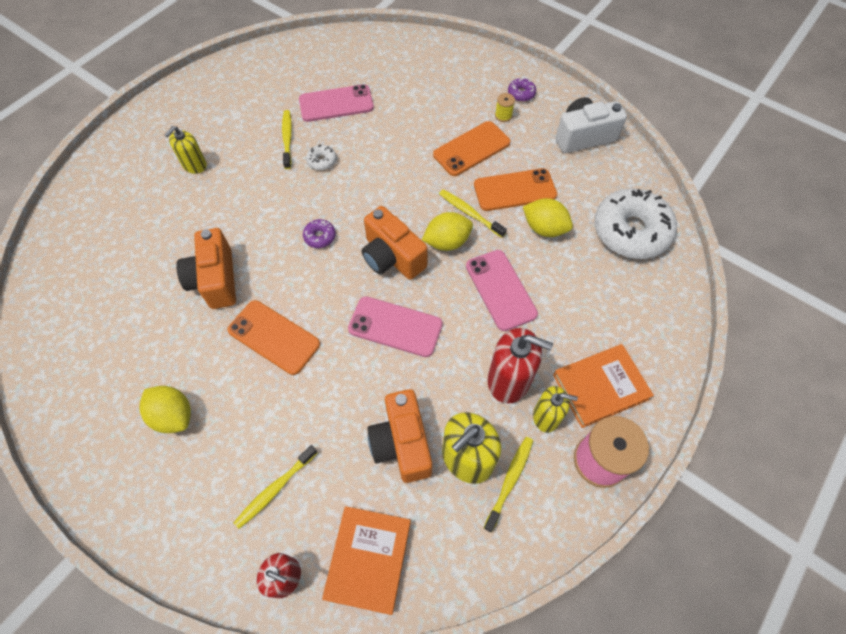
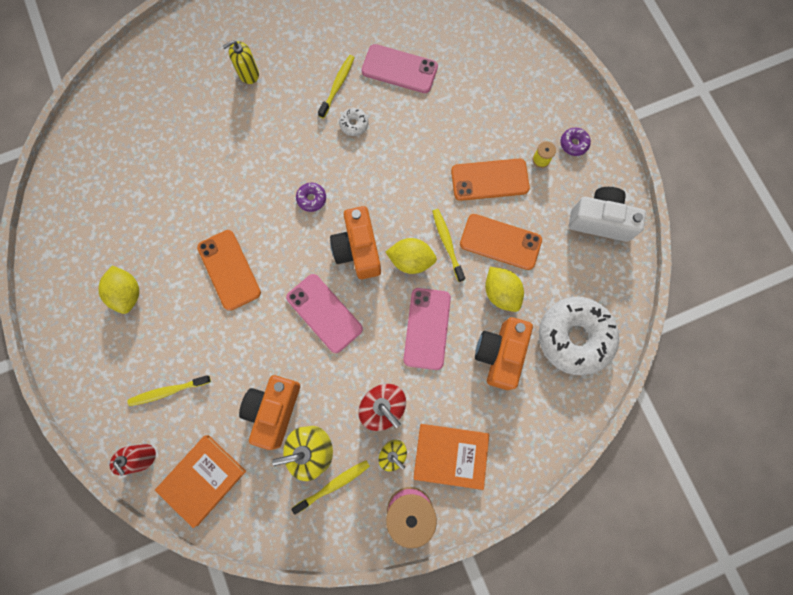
camera: 30 degrees right, 15 degrees up
orange camera [176,228,236,309] -> orange camera moved to [475,317,533,390]

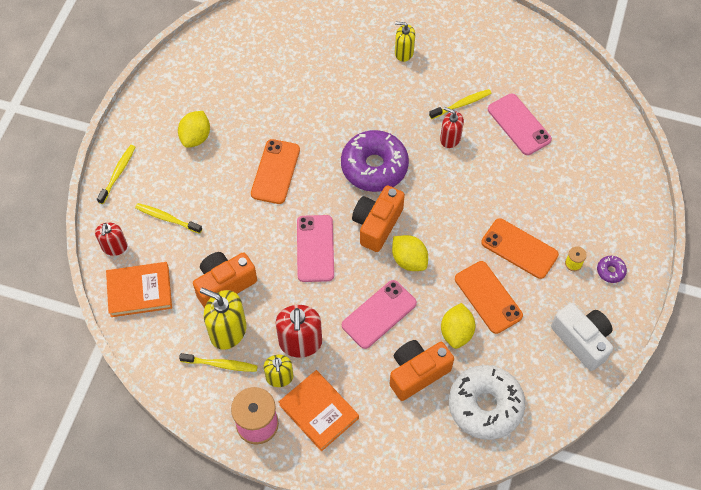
camera: 40 degrees right, 15 degrees down
purple donut [296,183,326,212] -> purple donut [341,130,409,192], size x2.43
white donut [339,108,368,136] -> red soap dispenser [440,107,464,148]
yellow toothbrush [432,209,465,282] -> yellow toothbrush moved to [97,145,135,204]

